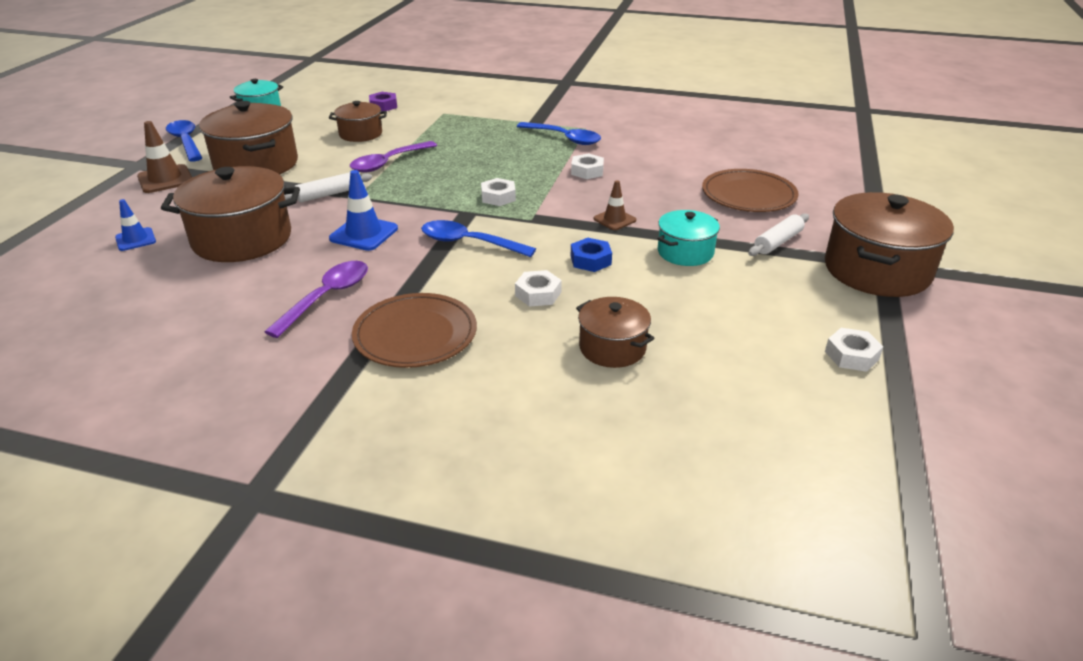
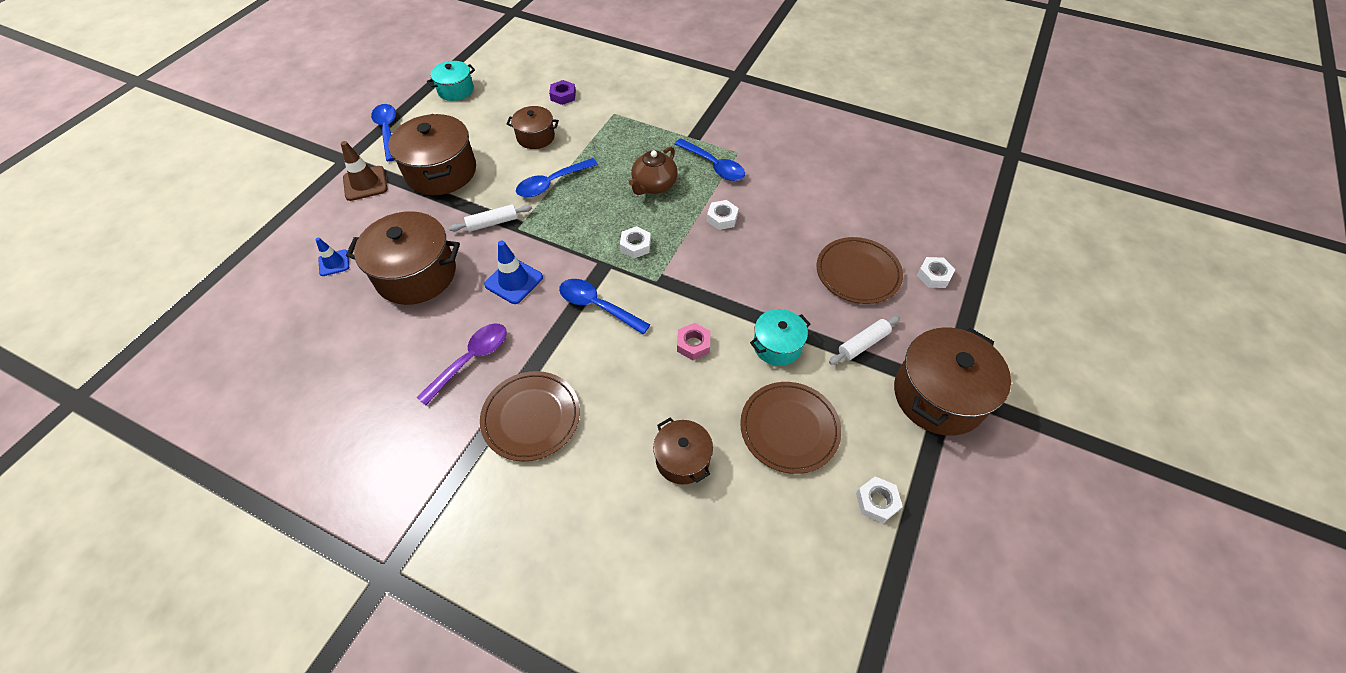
camera: 10 degrees right, 20 degrees up
purple spoon [350,141,437,173] -> blue spoon [516,158,598,197]
white nut [515,270,562,307] -> white nut moved to [917,257,956,288]
blue nut [571,238,612,272] -> pink nut [677,323,711,360]
brown traffic cone [593,180,636,230] -> none
none -> brown teapot [629,146,678,195]
none -> brown plate [740,382,842,474]

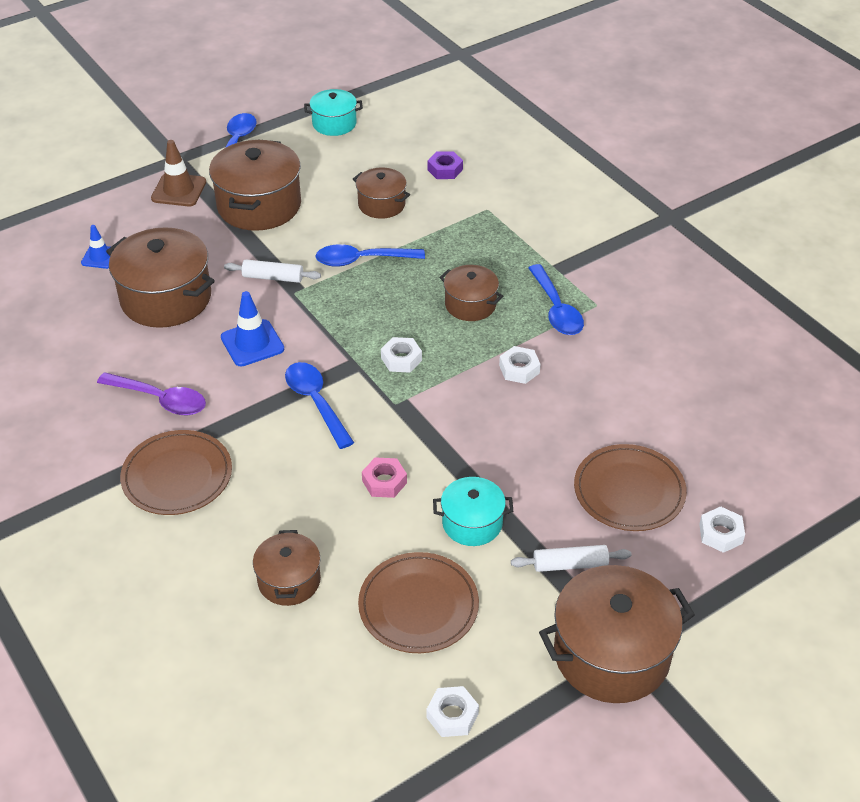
camera: 30 degrees right, 10 degrees down
purple spoon [416,324,507,405] -> purple spoon turned 45 degrees clockwise [97,372,206,415]
brown teapot [629,146,678,195] -> brown pot [439,265,503,321]

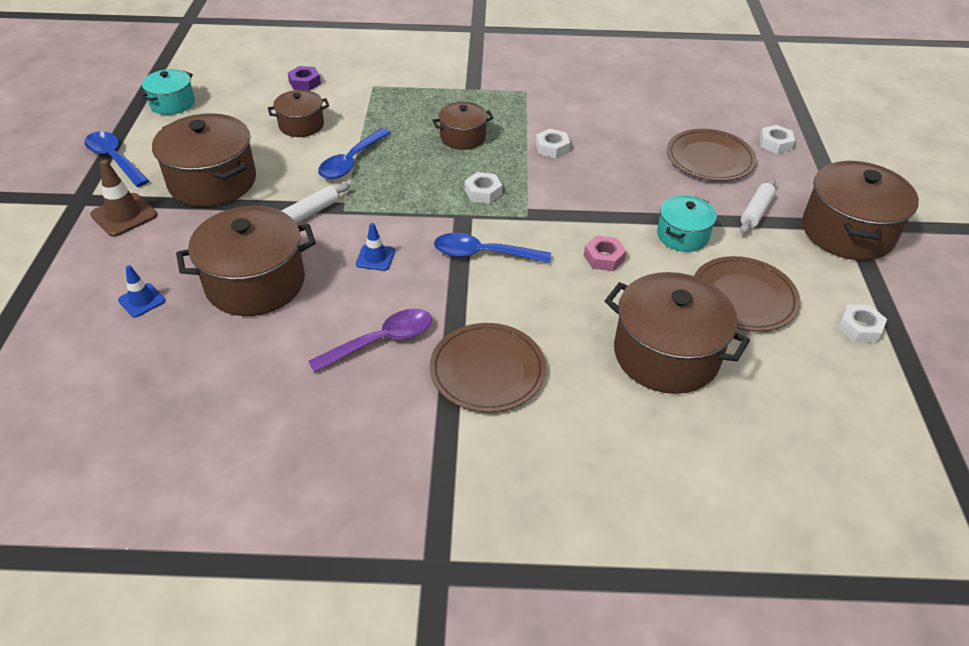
camera: 55 degrees left, 0 degrees up
blue traffic cone [221,291,284,367] -> blue traffic cone [356,223,395,271], size x0.64
brown pot [253,530,321,606] -> brown pot [605,272,750,394], size x1.77
blue spoon [528,264,584,335] -> none

